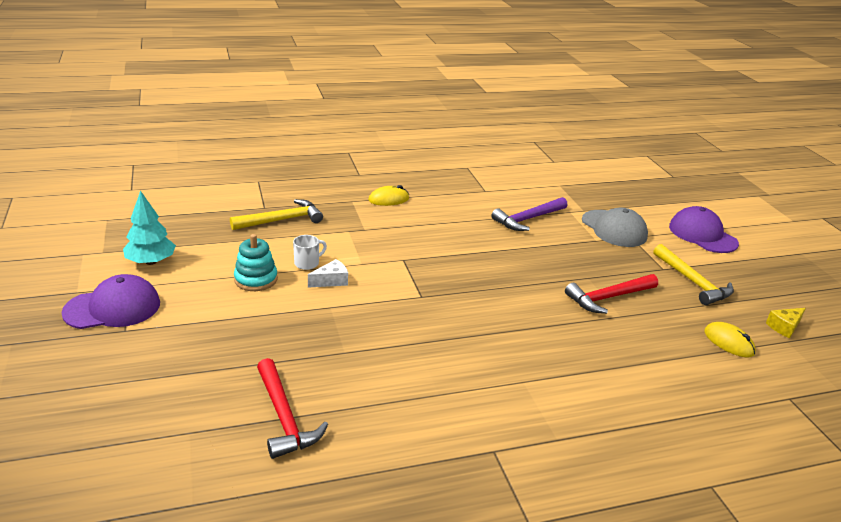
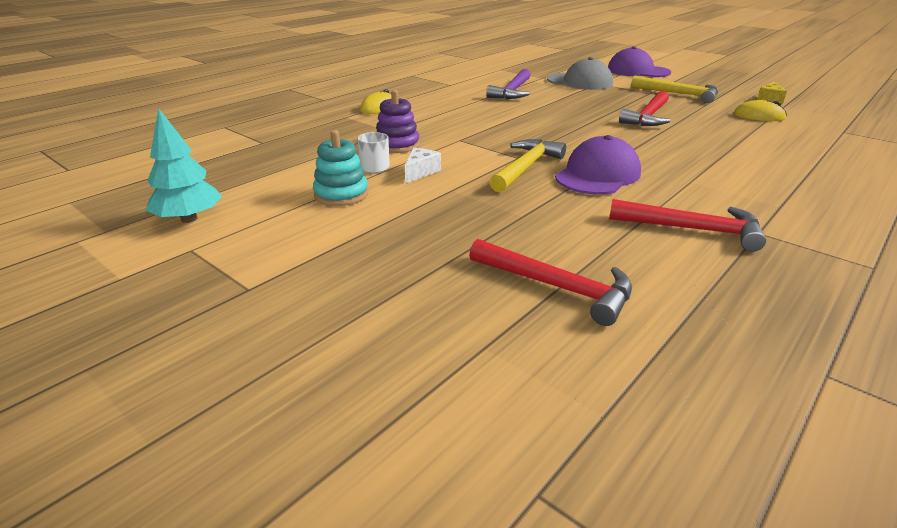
camera: 30 degrees left, 0 degrees up
purple cap [62,274,160,329] -> purple cap moved to [555,135,641,195]
yellow hammer [230,199,323,230] -> yellow hammer moved to [490,139,566,192]
none -> purple stacking toy [376,90,420,153]
none -> red hammer [609,199,766,252]

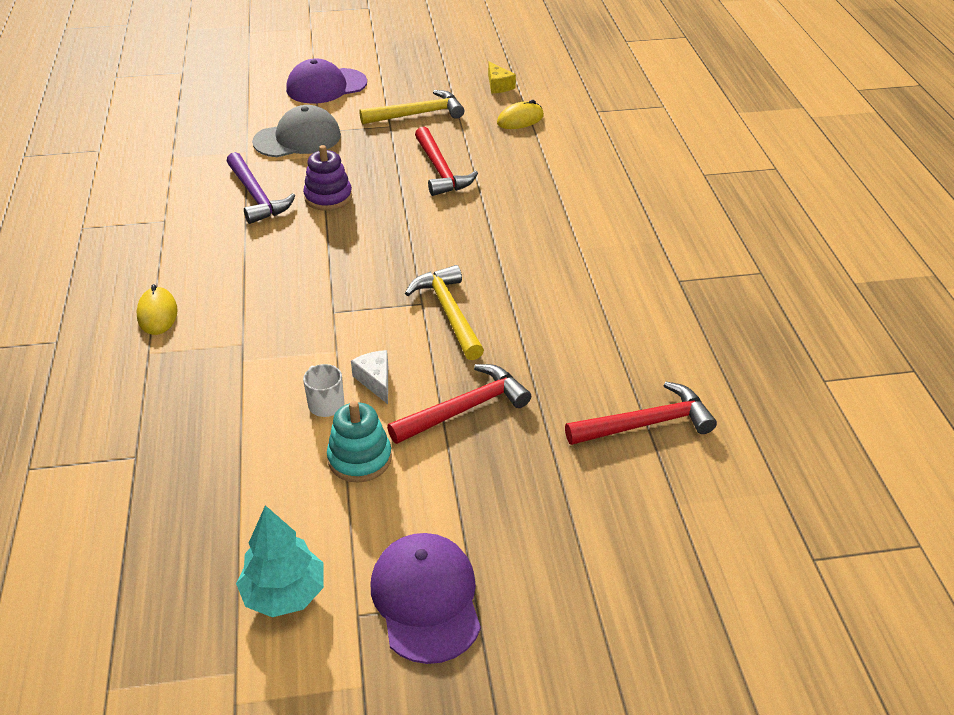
camera: 50 degrees left, 10 degrees up
purple stacking toy [376,90,420,153] -> purple stacking toy moved to [303,145,352,211]
purple cap [555,135,641,195] -> purple cap moved to [371,533,481,664]
red hammer [609,199,766,252] -> red hammer moved to [387,364,531,444]

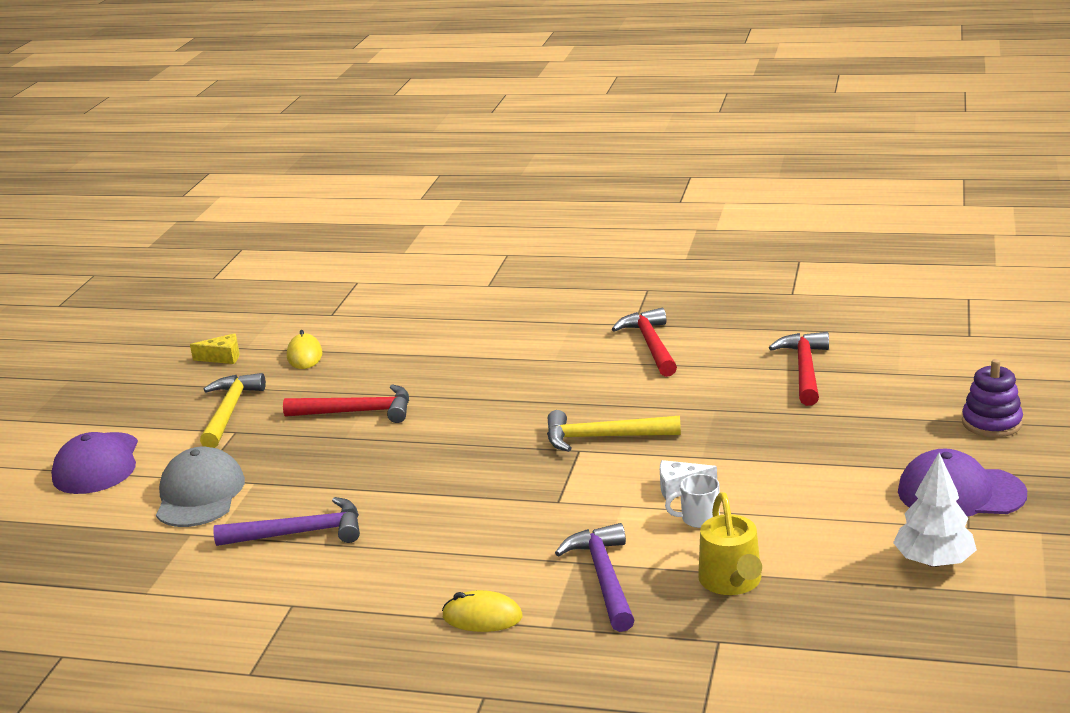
camera: 65 degrees left, 15 degrees down
turquoise tree [236,505,324,617] -> white tree [893,453,977,567]
purple stacking toy [303,145,352,211] -> purple stacking toy moved to [962,359,1023,437]
turquoise stacking toy [327,401,392,483] -> none
red hammer [387,364,531,444] -> red hammer moved to [612,308,677,377]
none -> purple hammer [555,523,635,632]
none -> yellow watering can [698,492,762,595]

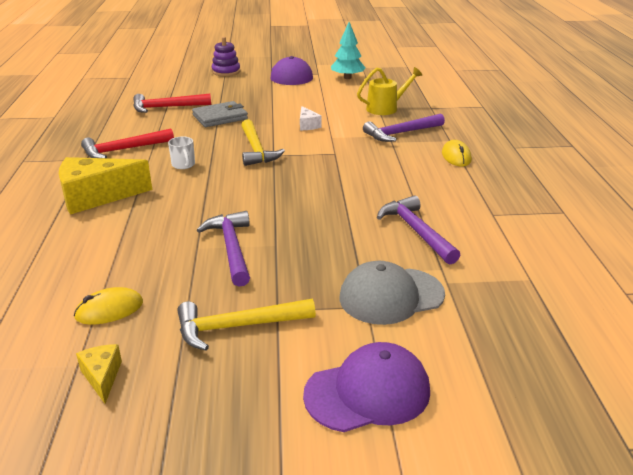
camera: 110 degrees left, 5 degrees up
red hammer [283,384,409,423] -> purple hammer [197,211,250,287]
white mug [665,474,720,528] -> white mug moved to [168,136,195,169]
white tree [893,453,977,567] -> turquoise tree [331,22,366,79]
none -> yellow cheese [59,157,152,215]
none -> grey wallet [192,101,248,127]

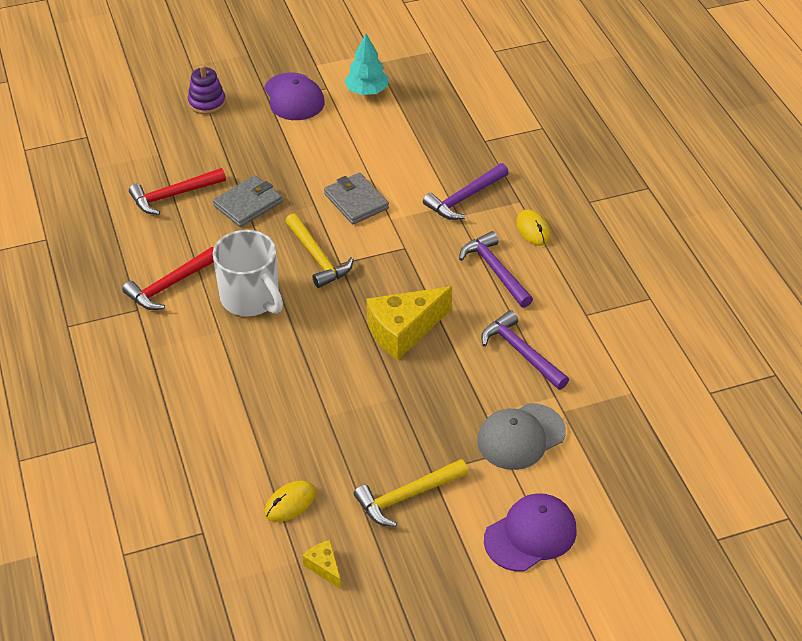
camera: 15 degrees left, 15 degrees up
yellow cheese [59,157,152,215] -> yellow cheese moved to [367,286,452,360]
white mug [168,136,195,169] -> white mug [213,230,283,316], size x2.31
purple hammer [197,211,250,287] -> purple hammer moved to [459,231,533,308]
white cheese [300,106,321,130] -> grey wallet [324,173,389,224]
yellow watering can [357,67,422,115] -> none

